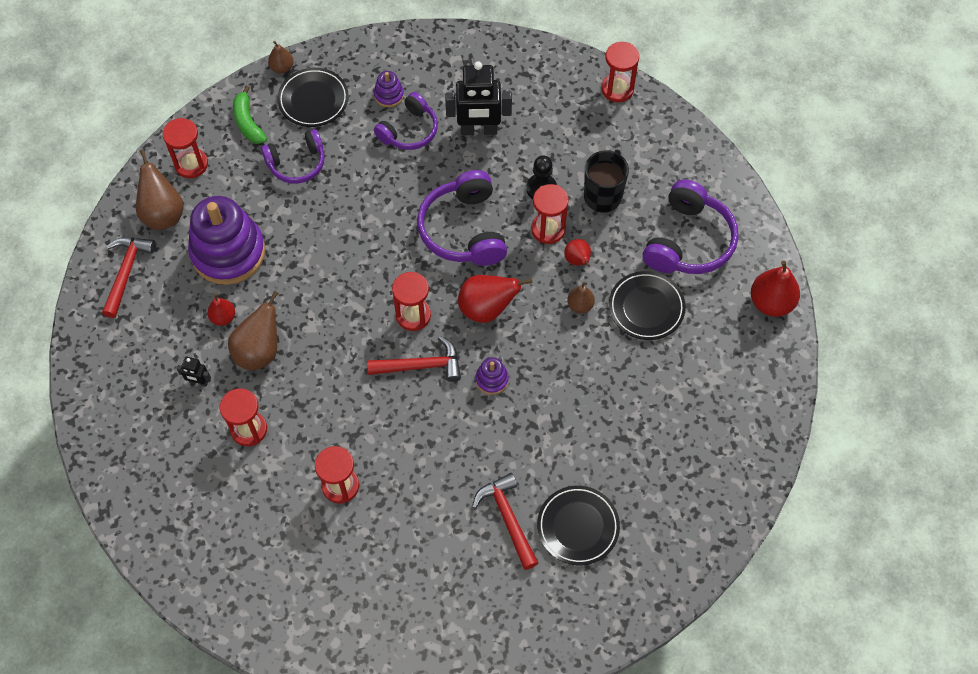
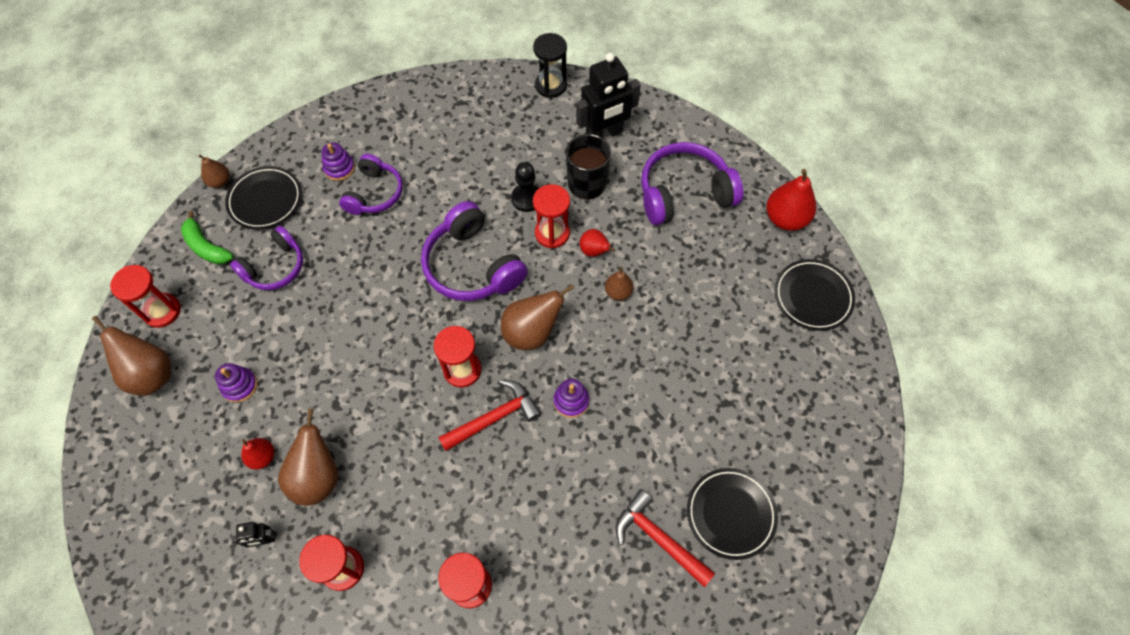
camera: 25 degrees left, 0 degrees up
red hammer [102,237,156,318] -> none
purple stacking toy [188,196,265,285] -> purple stacking toy [215,363,257,402], size x0.42
black robot [445,61,512,135] -> black robot moved to [576,53,641,138]
red pear [458,275,532,323] -> brown pear [501,284,574,350]
red hourglass [602,42,639,102] -> black hourglass [533,33,567,98]
black plate [609,271,686,340] -> black plate moved to [775,259,855,331]
purple headphones [643,180,738,274] -> purple headphones turned 105 degrees counterclockwise [641,142,743,225]

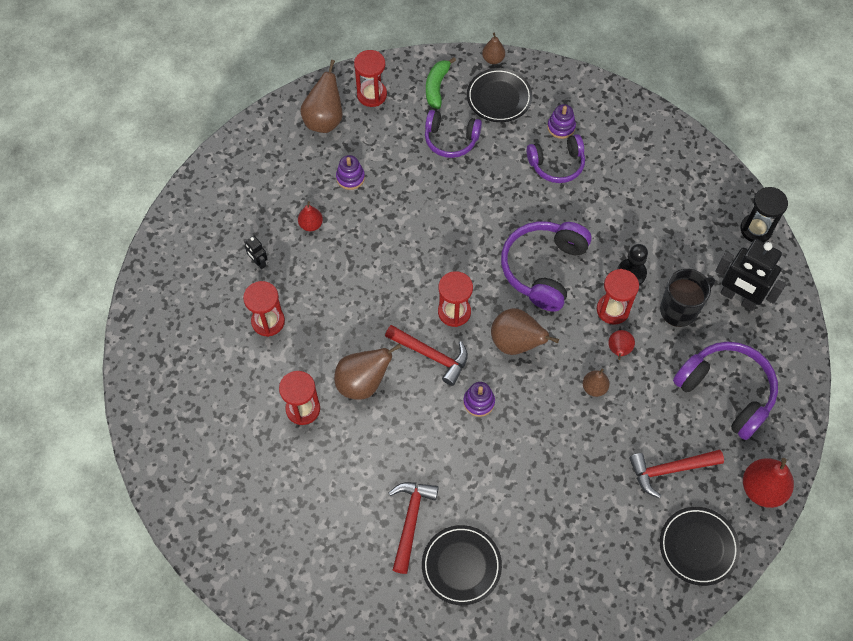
camera: 60 degrees right, 0 degrees up
brown pear [278,409,338,506] -> brown pear moved to [334,343,402,400]
none -> red hammer [629,450,724,498]

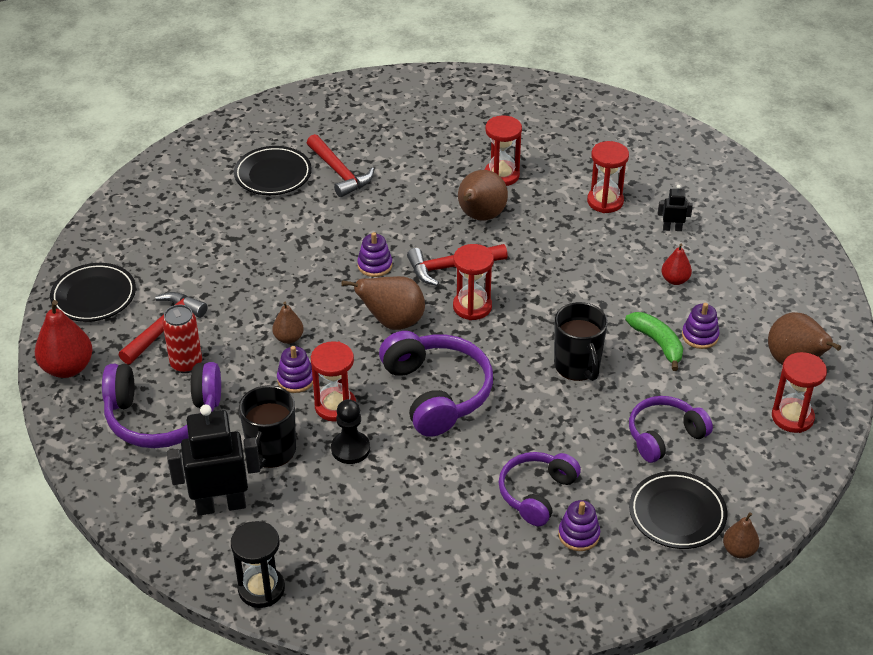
camera: 135 degrees right, 20 degrees down
green banana [426,57,456,109] -> green banana moved to [625,312,683,371]
red pear [608,330,635,360] -> purple stacking toy [277,346,313,393]
none -> red can [162,305,202,373]
none -> black mug [554,302,608,381]

